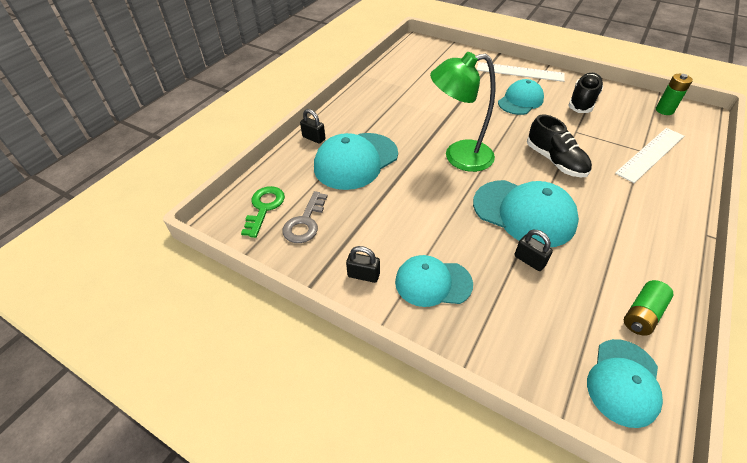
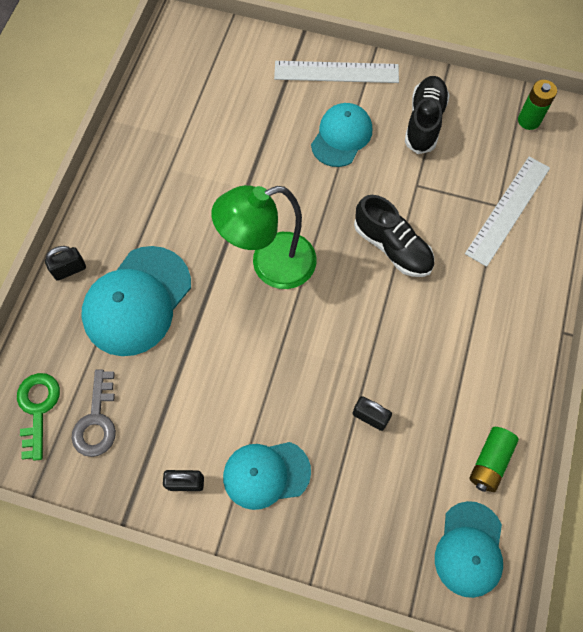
camera: 15 degrees left, 20 degrees up
black padlock [300,109,325,144] -> black padlock turned 45 degrees counterclockwise [45,246,86,281]
turquoise cap [473,180,579,247] -> none

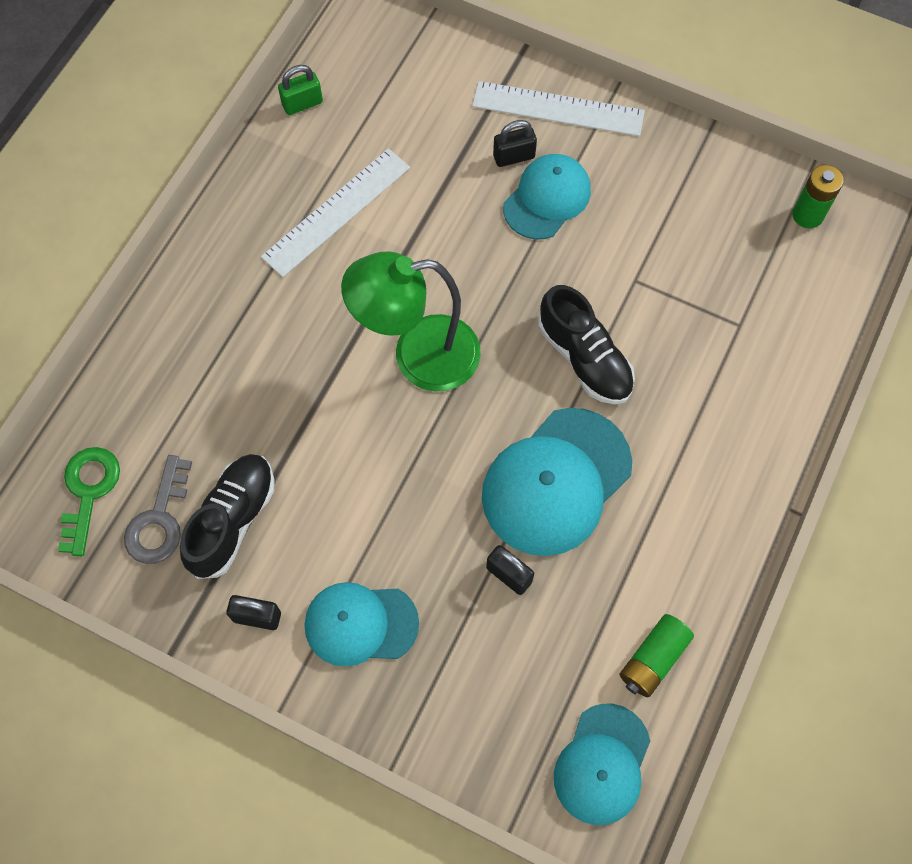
camera: 10 degrees right, 0 degrees up
black padlock [45,246,86,281] -> black padlock moved to [493,120,537,167]
turquoise cap [82,246,191,356] -> turquoise cap moved to [482,408,632,556]
black shoe [405,76,450,154] -> black shoe moved to [180,454,274,579]
white ruler [465,157,550,267] -> white ruler moved to [261,148,410,277]
none -> green padlock [278,65,323,115]

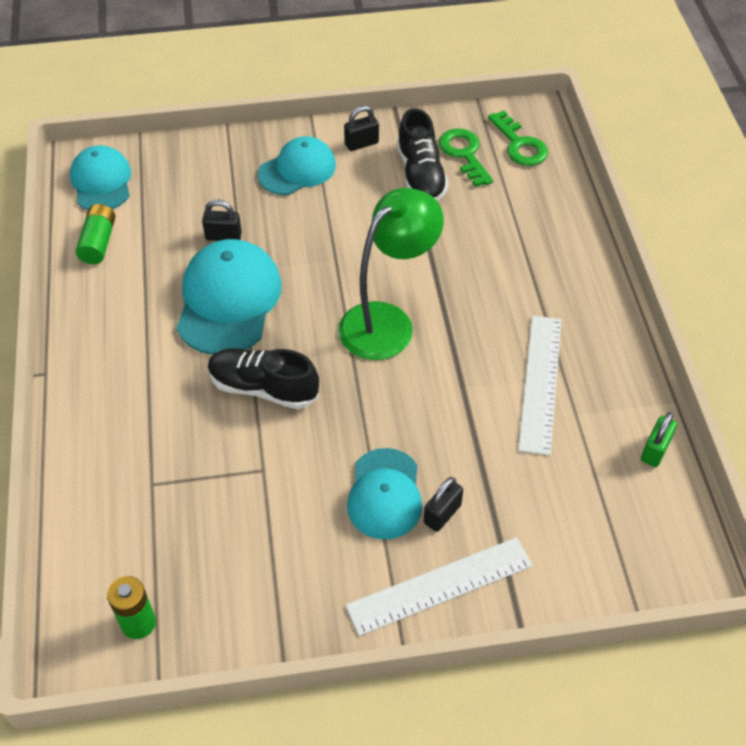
camera: 145 degrees right, 15 degrees down
grey key [124,455,192,564] -> green key [439,128,493,187]

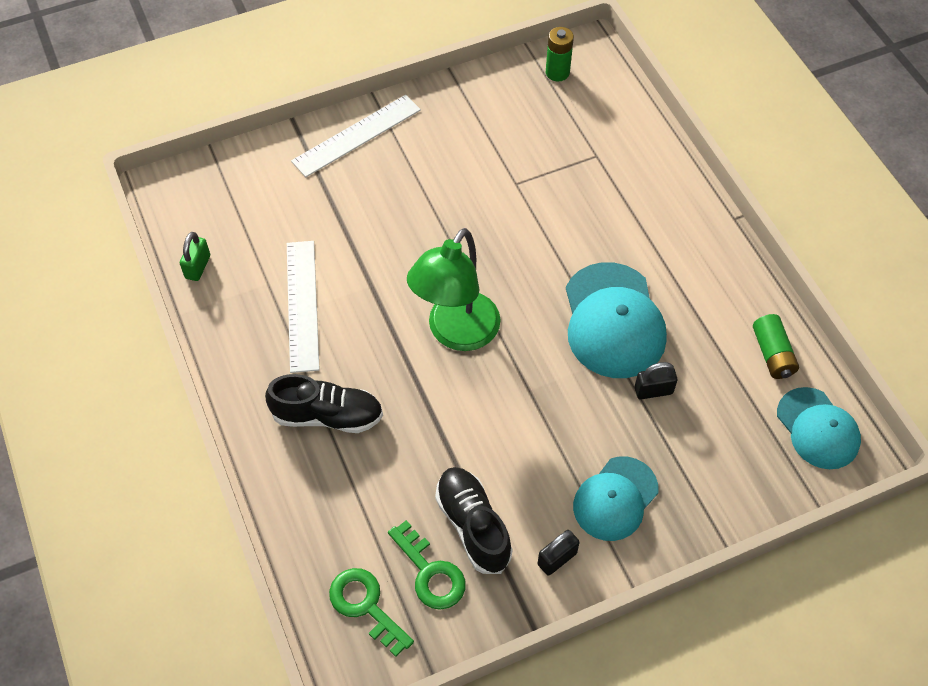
camera: 165 degrees right, 5 degrees up
black shoe [208,348,319,409] -> black shoe moved to [265,374,383,433]
turquoise cap [347,448,422,540] -> none
black padlock [424,477,463,532] -> none

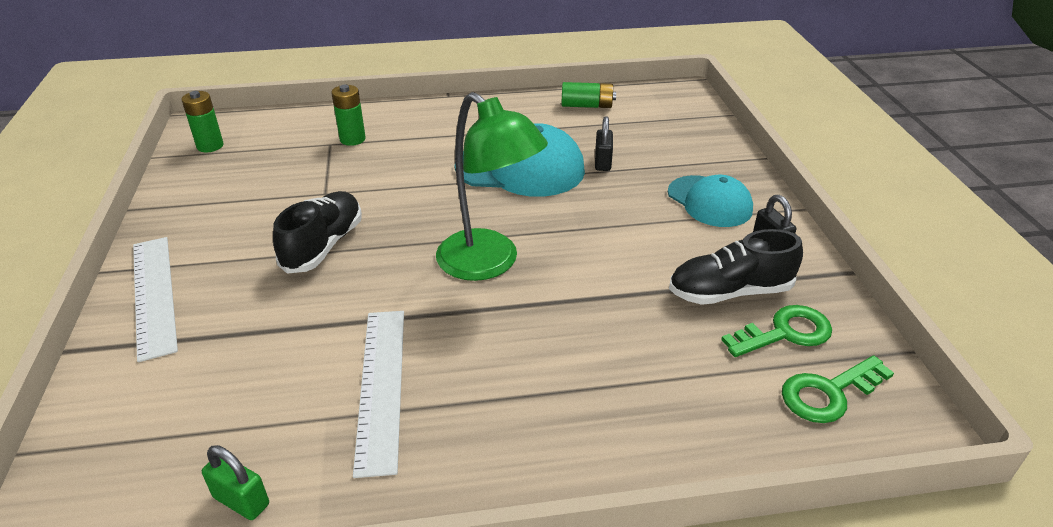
camera: 75 degrees left, 20 degrees down
black shoe [265,374,383,433] -> black shoe moved to [273,191,362,274]
white ruler [287,241,320,373] -> white ruler turned 75 degrees clockwise [353,311,404,478]
turquoise cap [777,387,861,469] -> none
none -> green battery [331,85,366,146]

